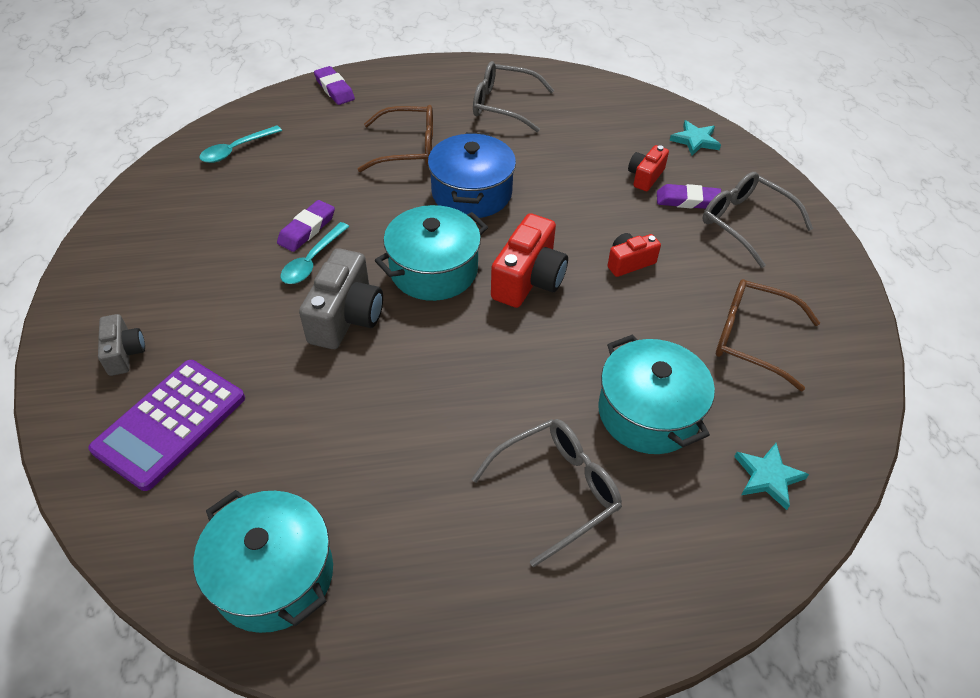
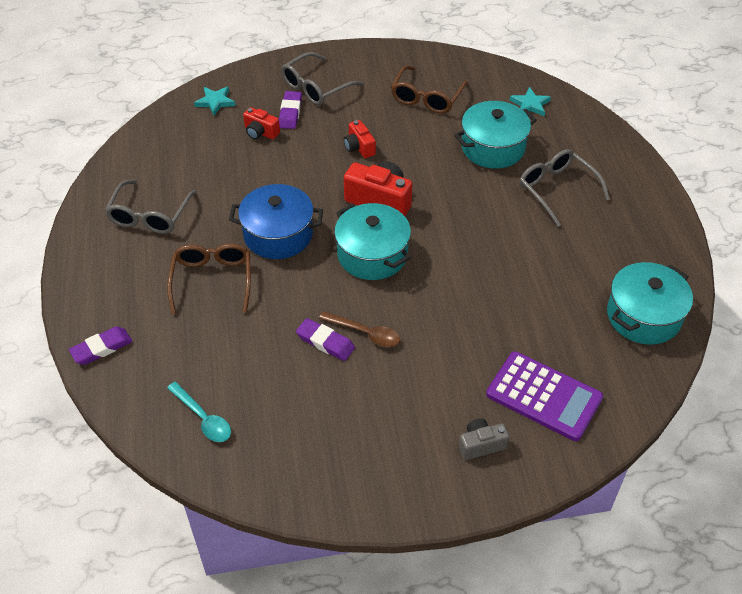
camera: 90 degrees left, 0 degrees up
turquoise spoon [281,222,350,284] -> brown spoon [319,311,400,347]
grey camera [299,248,383,349] -> none

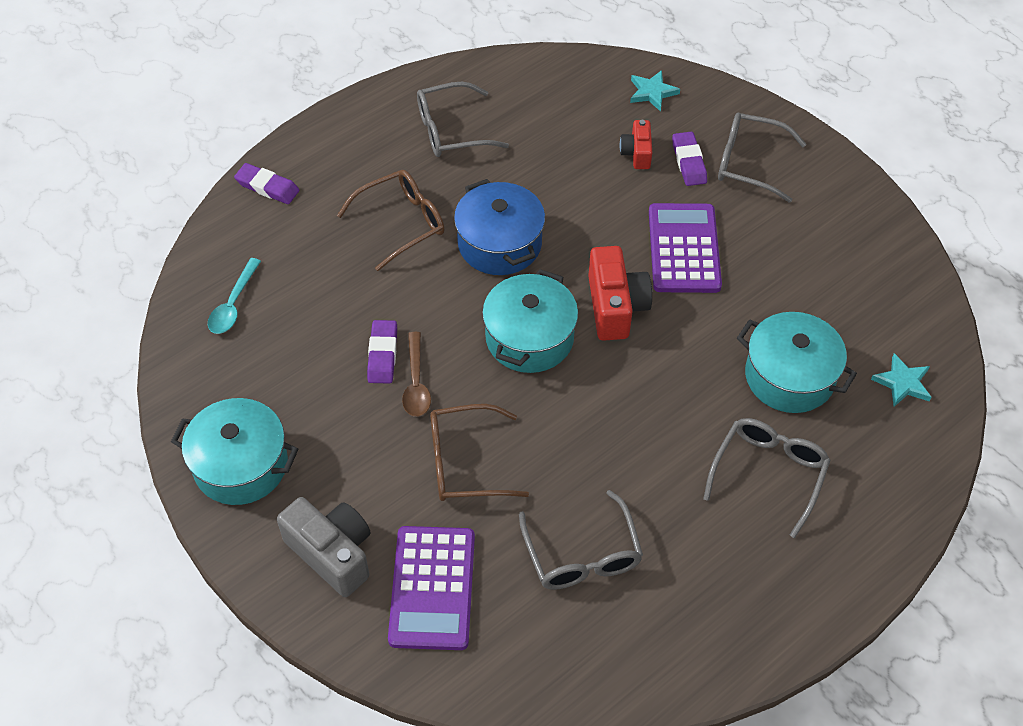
camera: 60 degrees right, 5 degrees up
purple eraser [279,91,302,129] -> purple eraser turned 75 degrees counterclockwise [672,132,707,186]
red camera [344,120,376,158] -> purple calculator [649,203,722,293]
brown glasses [391,65,468,114] -> brown glasses moved to [430,404,529,501]
grey camera [459,418,509,460] -> grey camera [277,497,371,597], size x1.72
turquoise pot [607,262,693,345] -> turquoise pot moved to [171,398,298,505]
none -> grey glasses [519,490,643,590]

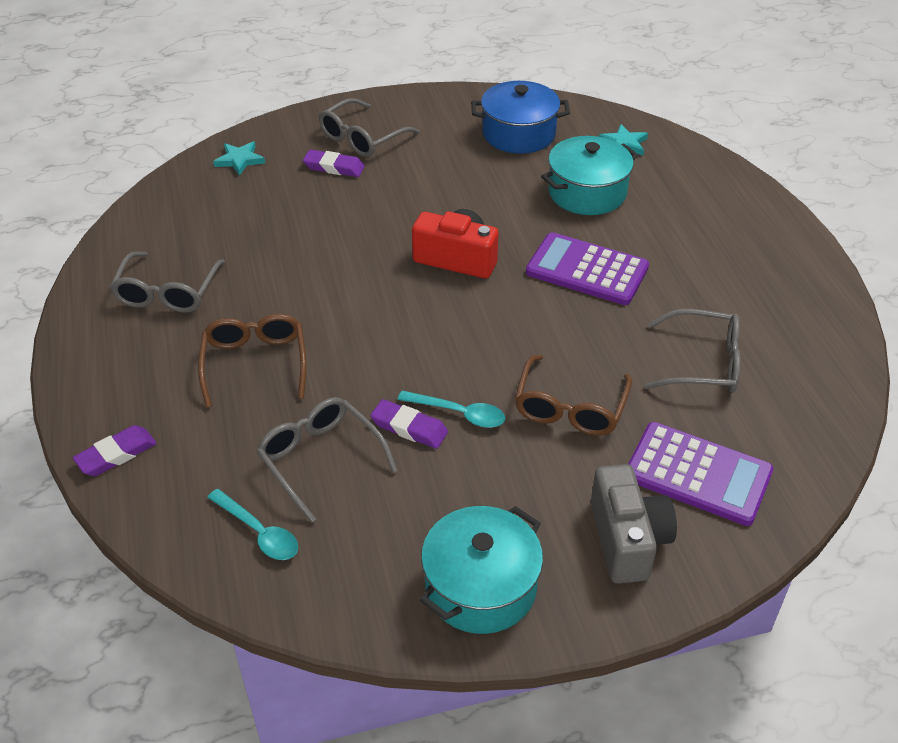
camera: 65 degrees left, 10 degrees down
grey camera [277,497,371,597] -> grey camera turned 105 degrees clockwise [591,464,677,584]
brown spoon [402,332,431,417] -> turquoise spoon [398,391,505,428]
blue pot [454,179,545,275] -> blue pot moved to [471,81,570,154]
turquoise pot [482,269,578,373] -> none
red camera [620,120,652,169] -> none
purple calculator [649,203,722,293] -> purple calculator moved to [526,232,649,305]
grey glasses [703,418,831,538] -> grey glasses moved to [256,397,398,523]

